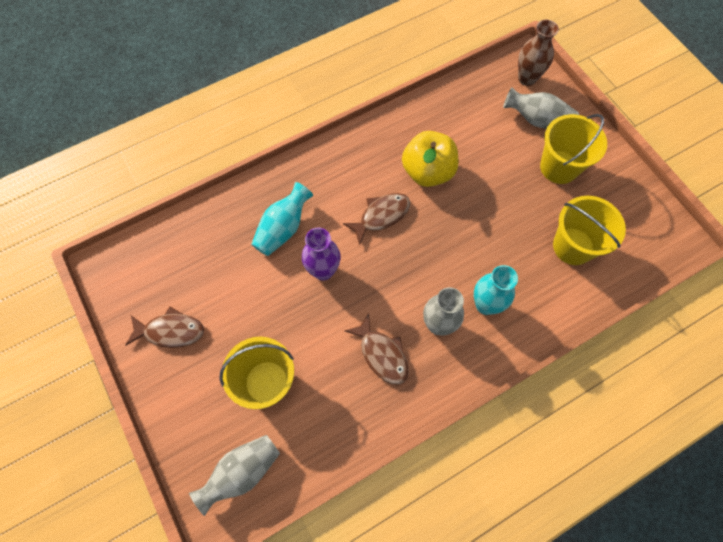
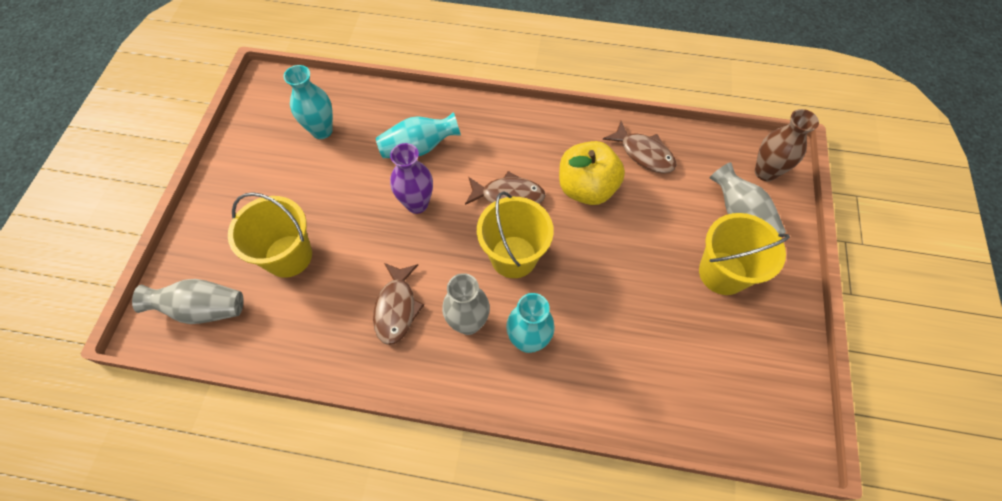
camera: 40 degrees right, 5 degrees down
brown fish [126,307,204,348] -> brown fish moved to [603,121,677,173]
yellow bucket [553,196,626,265] -> yellow bucket moved to [477,191,554,278]
none -> turquoise vase [284,65,333,139]

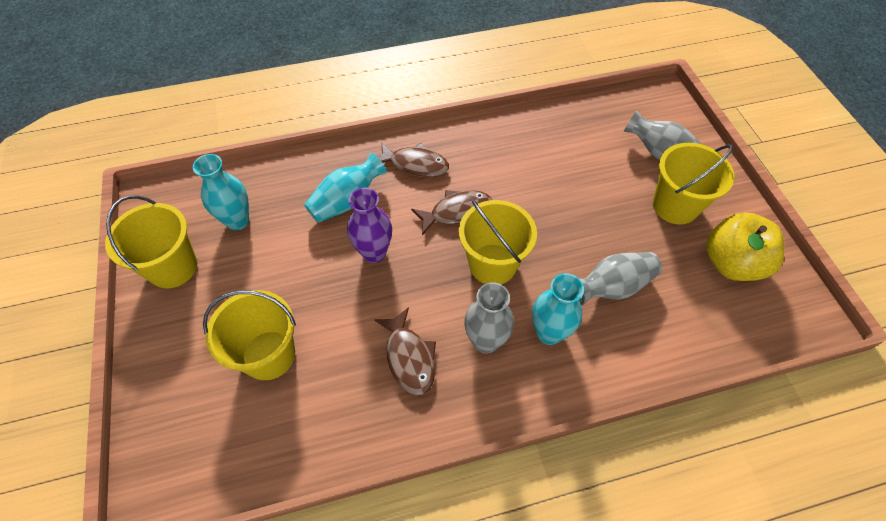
camera: 25 degrees left, 5 degrees down
grey vase [132,279,244,324] -> grey vase moved to [579,252,662,306]
yellow apple [559,141,625,205] -> yellow apple moved to [706,213,784,281]
brown fish [603,121,677,173] -> brown fish moved to [378,142,449,177]
brown vase [755,109,819,181] -> none
none -> yellow bucket [105,195,197,288]

